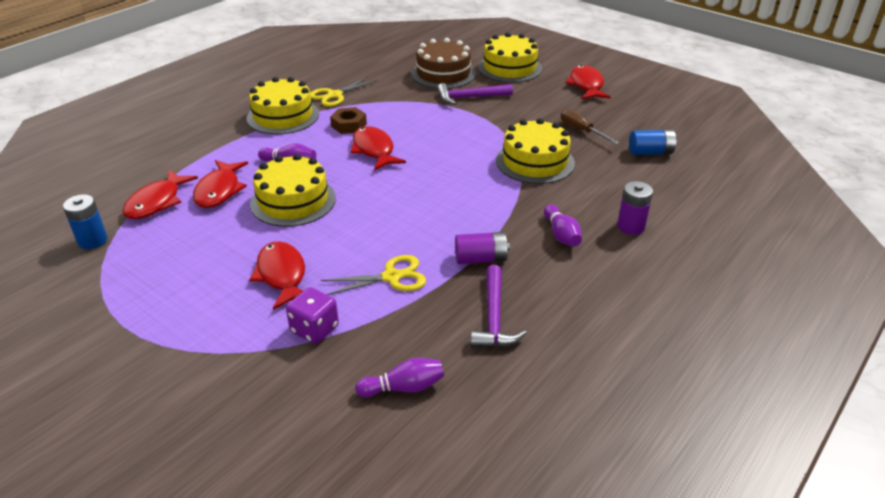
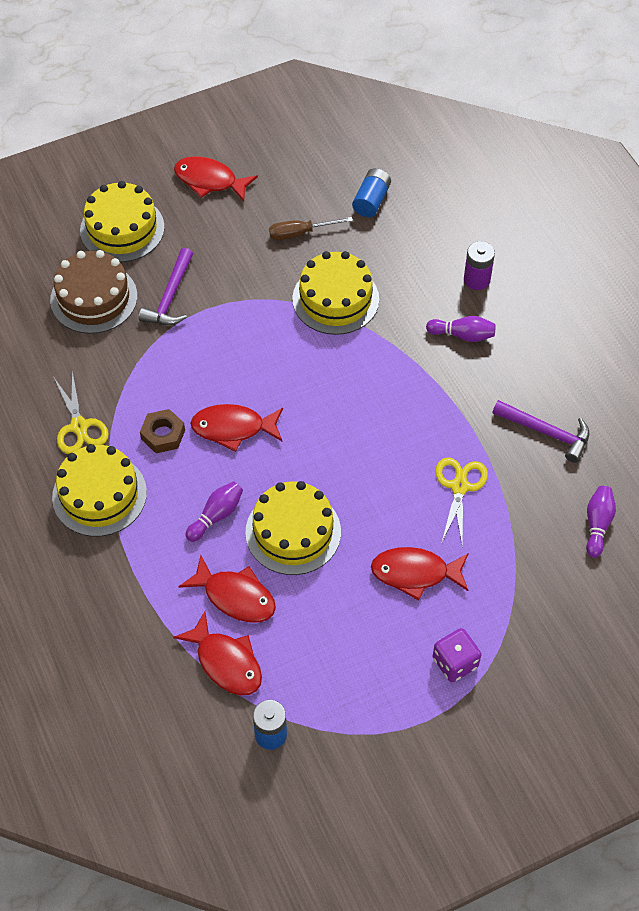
camera: 65 degrees left, 20 degrees up
purple dice [286,287,339,344] -> purple dice moved to [432,628,481,682]
purple battery [455,232,510,264] -> none

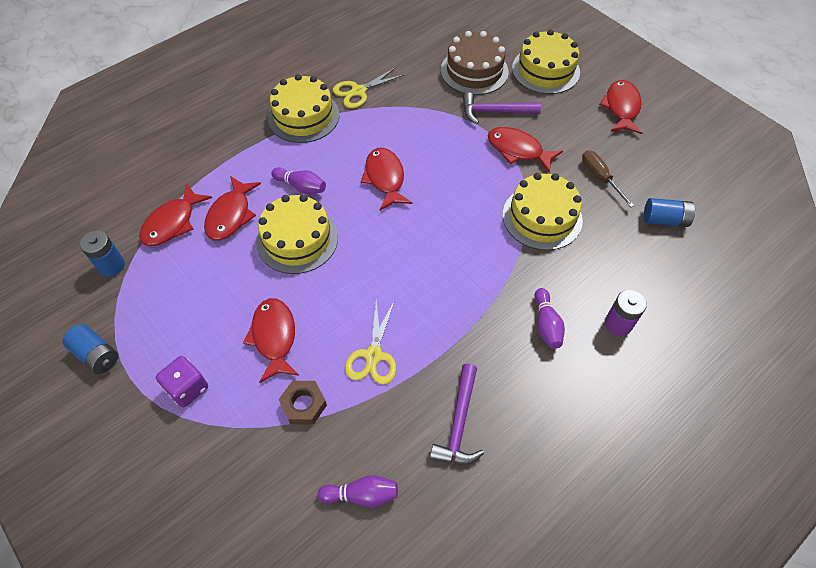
camera: 75 degrees right, 0 degrees up
brown nut [140,409,185,453] -> brown nut moved to [279,381,327,425]
yellow scissors [435,457,488,544] -> yellow scissors turned 105 degrees clockwise [345,300,396,384]
none -> blue battery [63,324,118,374]
none -> red fish [488,127,563,173]

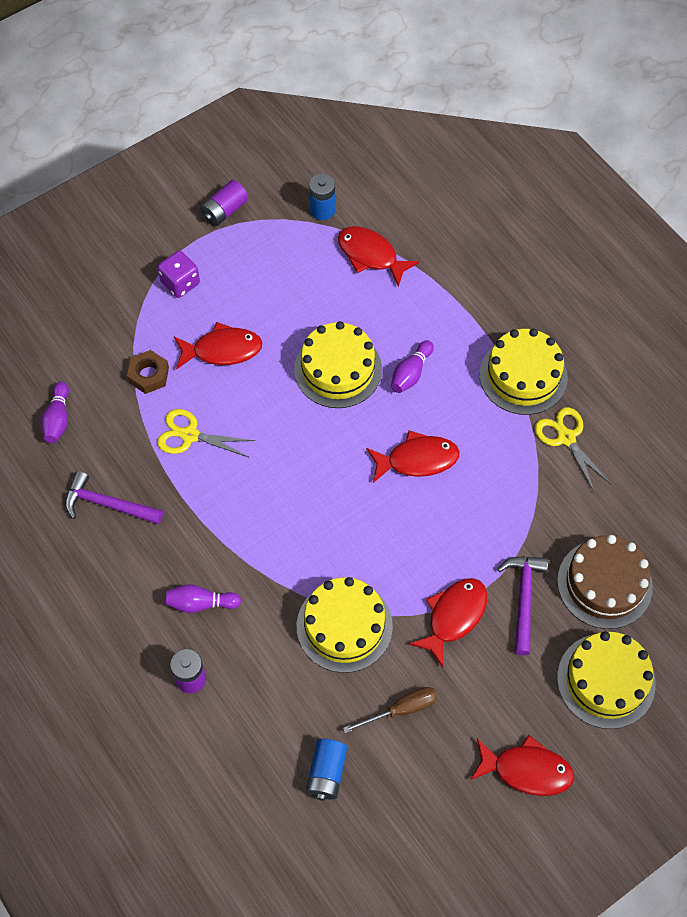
camera: 95 degrees right, 5 degrees up
blue battery [63,324,118,374] -> purple battery [200,180,248,226]
red fish [204,176,261,240] -> none

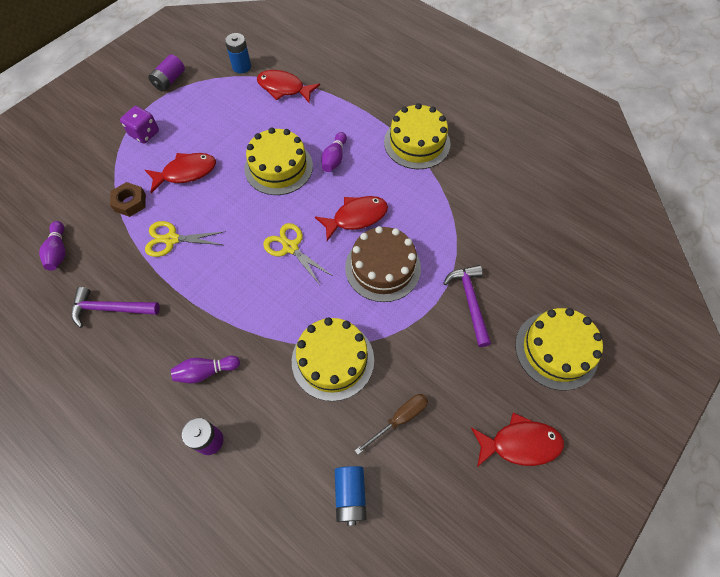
camera: 15 degrees left, 0 degrees up
red fish [409,578,487,667] -> none
yellow scissors [535,407,612,493] -> yellow scissors moved to [263,223,333,285]
brown cake [557,535,653,629] -> brown cake moved to [345,226,421,302]

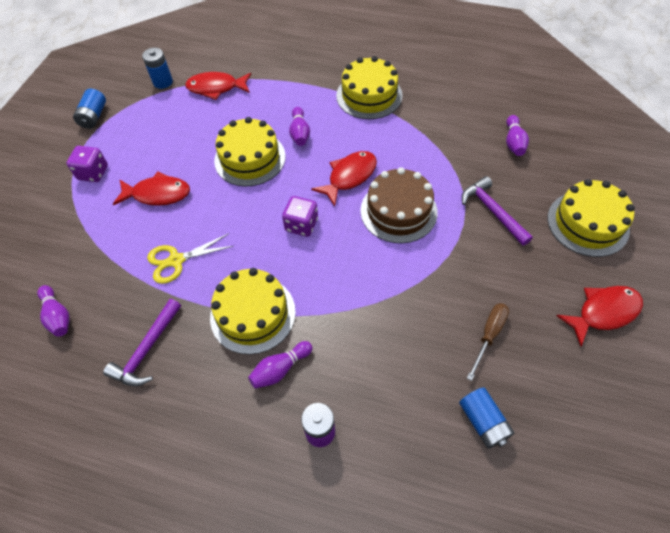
camera: 20 degrees left, 5 degrees down
purple hammer [71,287,160,328] -> purple hammer turned 45 degrees counterclockwise [103,299,181,386]
brown nut [110,182,146,217] -> none
red fish [145,153,216,193] -> red fish turned 45 degrees clockwise [113,171,190,206]
purple battery [148,54,185,91] -> blue battery [73,89,106,129]
yellow scissors [263,223,333,285] -> purple dice [282,196,318,237]
yellow cake [292,317,374,401] -> yellow cake moved to [210,268,296,355]
none -> purple bowling pin [506,115,529,156]

